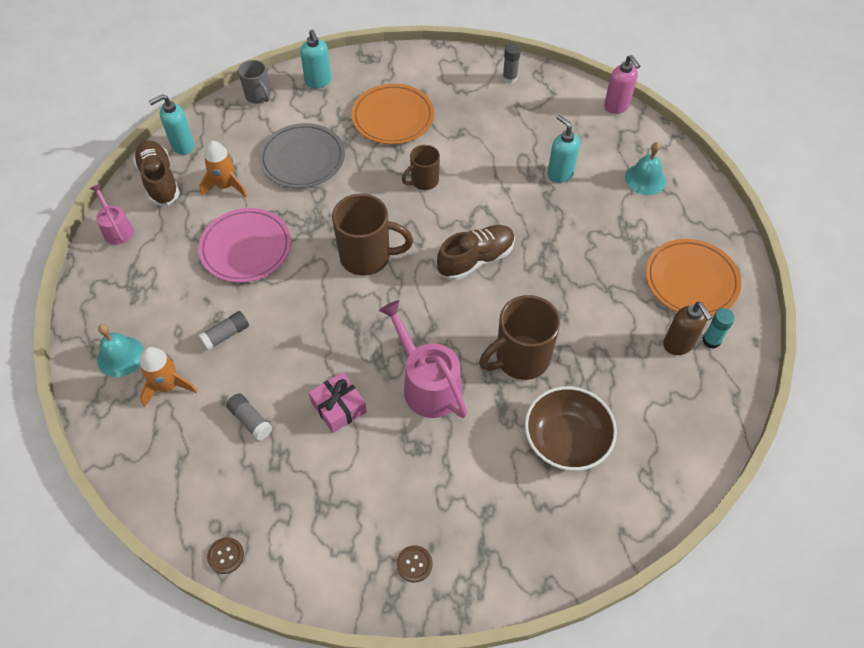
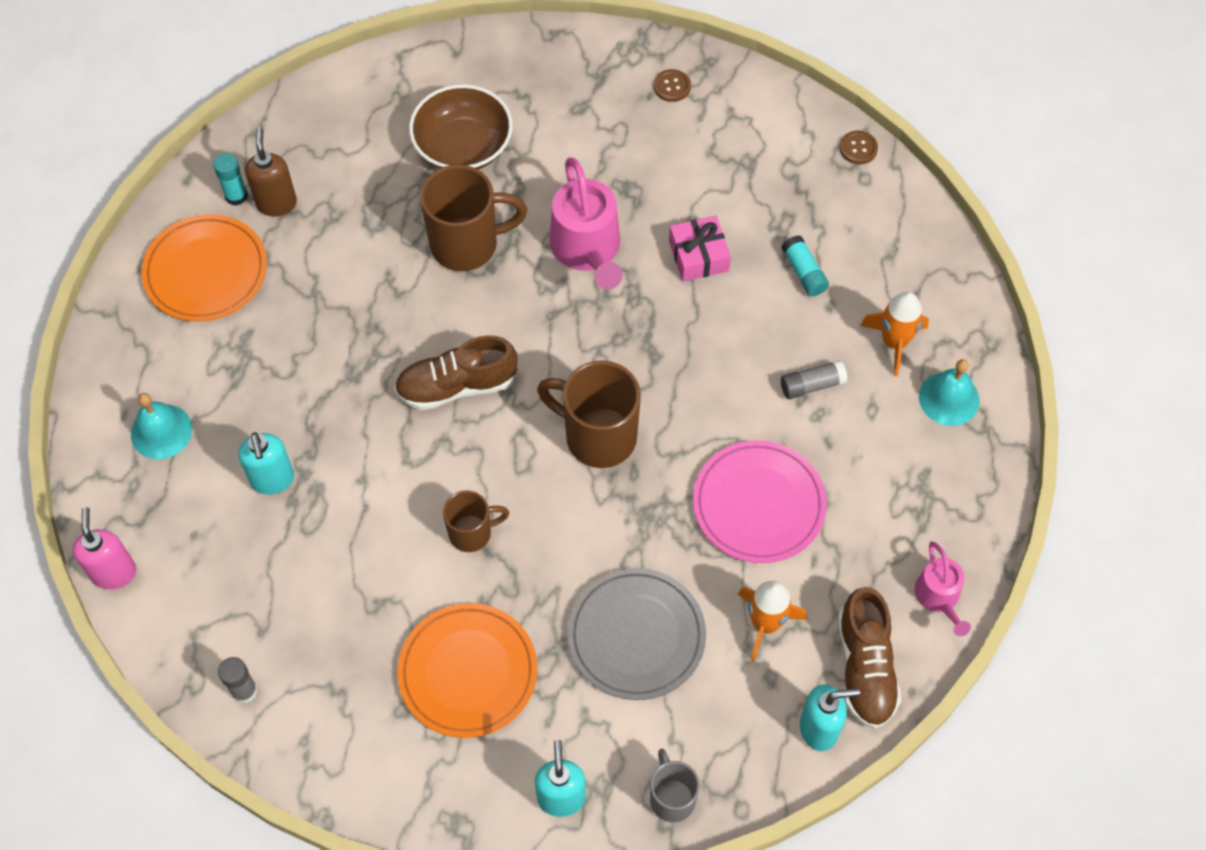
camera: 160 degrees left, 5 degrees up
grey glue stick [226,393,272,441] -> turquoise glue stick [781,235,829,296]

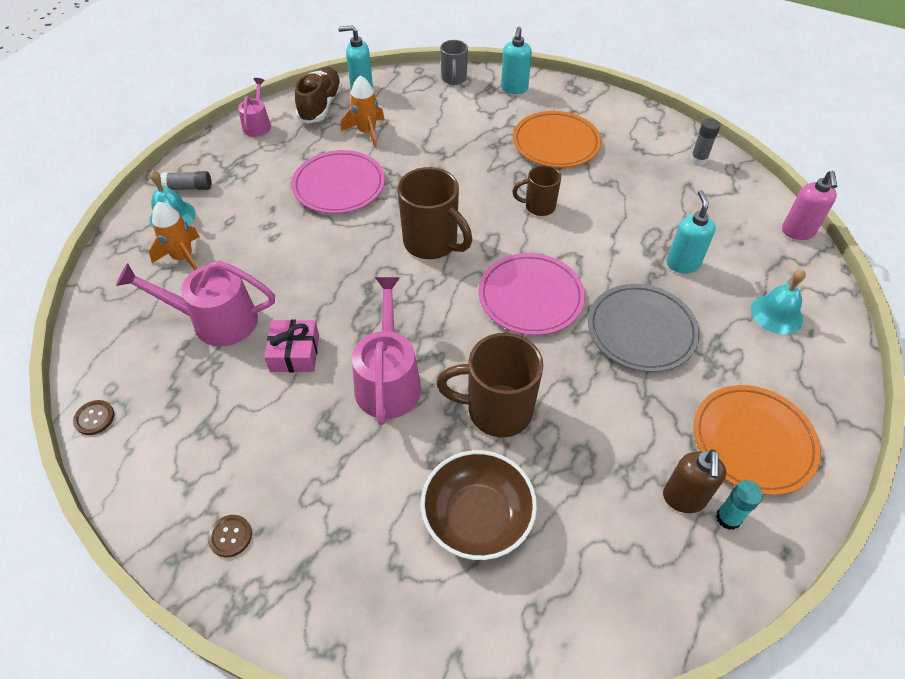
camera: 165 degrees left, 10 degrees down
brown shoe [394,335,518,410] -> pink plate [479,253,585,335]
grey plate [568,568,706,700] -> grey plate moved to [588,284,700,372]
turquoise glue stick [781,235,829,296] -> pink watering can [116,261,275,346]
grey glue stick [781,360,848,399] -> grey glue stick moved to [160,171,211,190]

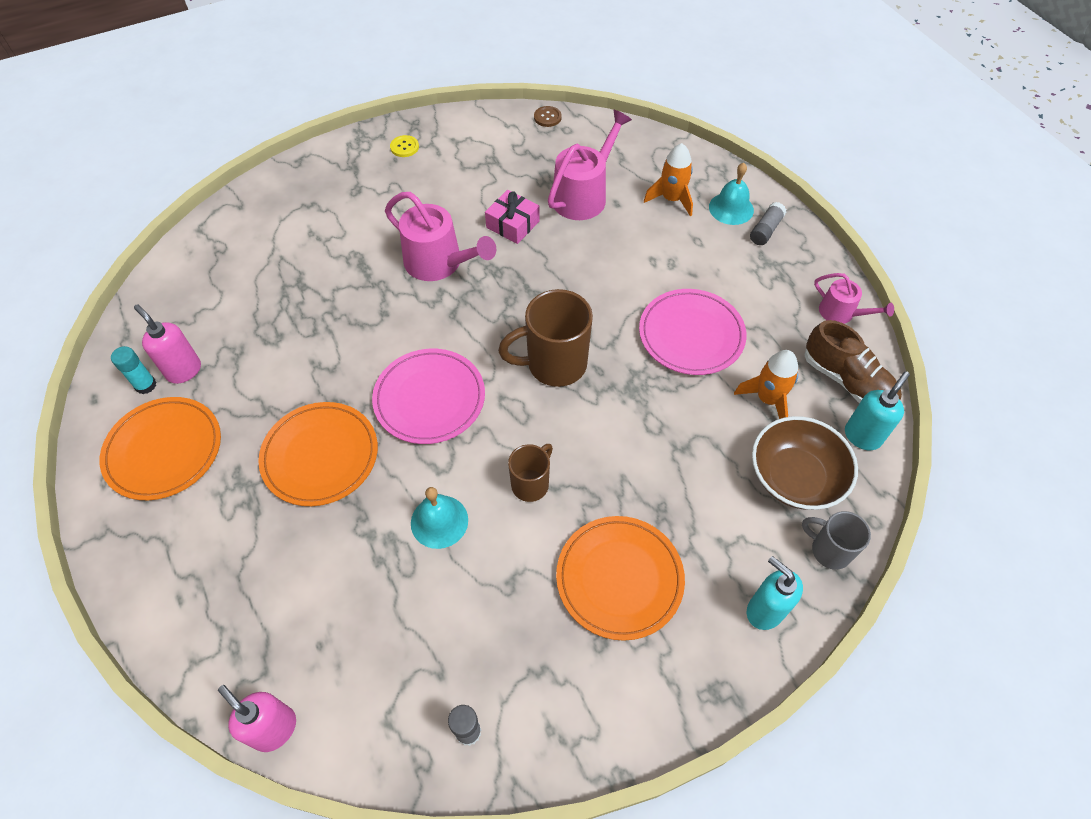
camera: 125 degrees right, 5 degrees up
brown button [208,515,252,557] -> yellow button [390,135,419,157]
brown bowl [421,450,537,560] -> brown bowl moved to [752,416,858,510]
brown mug [436,333,543,437] -> none
grey plate [588,284,700,372] -> orange plate [258,402,378,506]
brown soap dispenser [663,449,726,513] -> pink soap dispenser [134,304,201,384]
turquoise soap dispenser [667,190,716,273] -> none
turquoise bell [751,270,806,334] -> turquoise bell moved to [411,487,468,549]

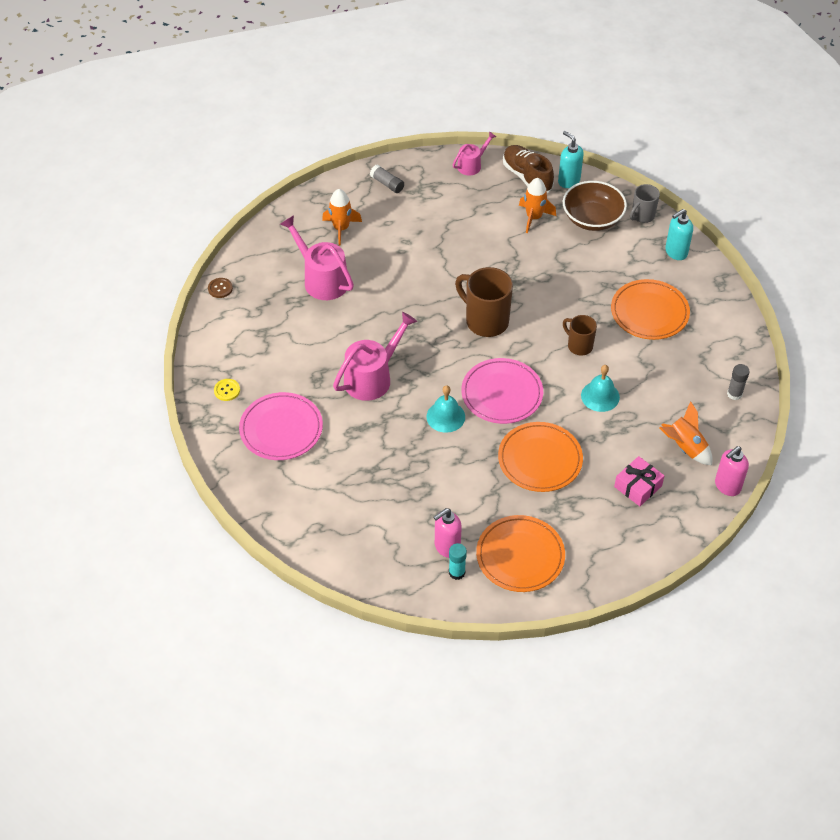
camera: 80 degrees left, 5 degrees down
pink gift [485,190,540,244] -> pink gift moved to [614,456,664,506]
brown mug [498,289,593,387] -> brown mug turned 135 degrees clockwise [455,267,513,337]
pink plate [639,289,746,375] -> pink plate moved to [239,392,323,460]
turquoise bell [709,163,754,225] -> turquoise bell moved to [426,385,465,433]
brown shoe [804,320,902,403] -> brown shoe turned 90 degrees counterclockwise [503,145,554,193]
none -> orange rocket [660,401,713,465]

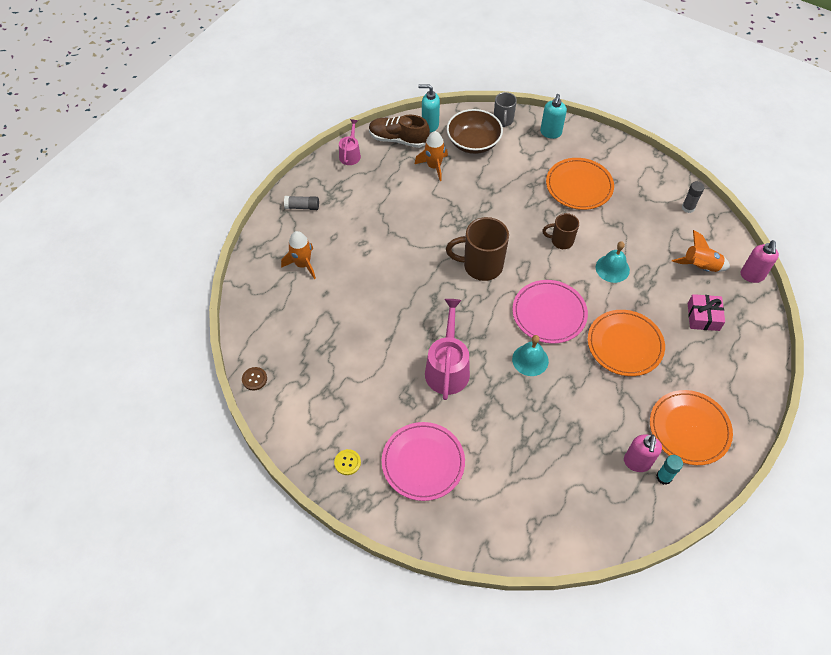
camera: 40 degrees left, 5 degrees up
pink watering can [280,215,354,300] -> none

